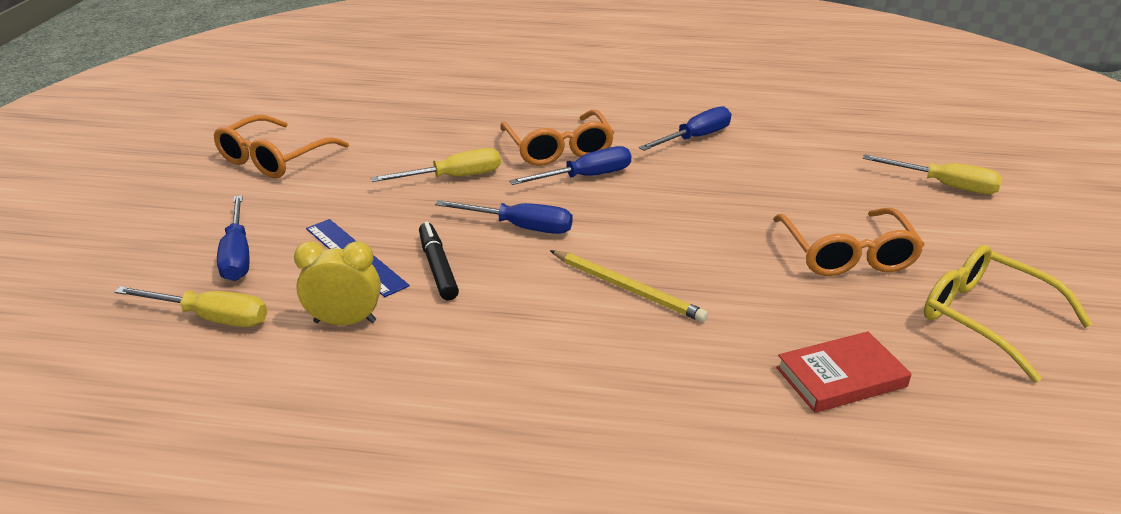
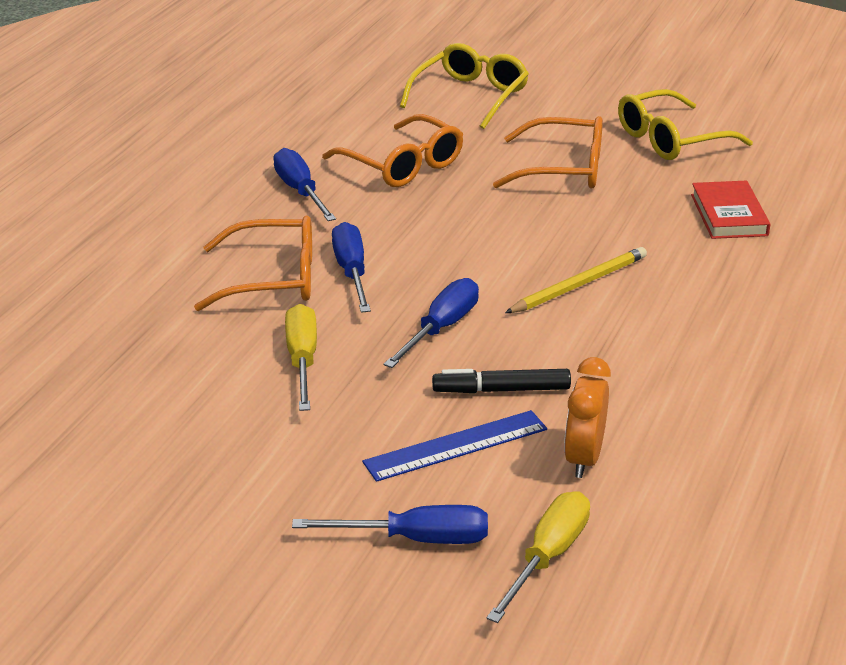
camera: 75 degrees left, 0 degrees up
orange glasses [214,115,349,178] -> orange glasses moved to [322,114,463,187]
yellow clock [294,241,381,325] -> orange clock [564,357,611,478]
yellow screwdriver [863,154,1002,194] -> yellow glasses [400,43,529,129]

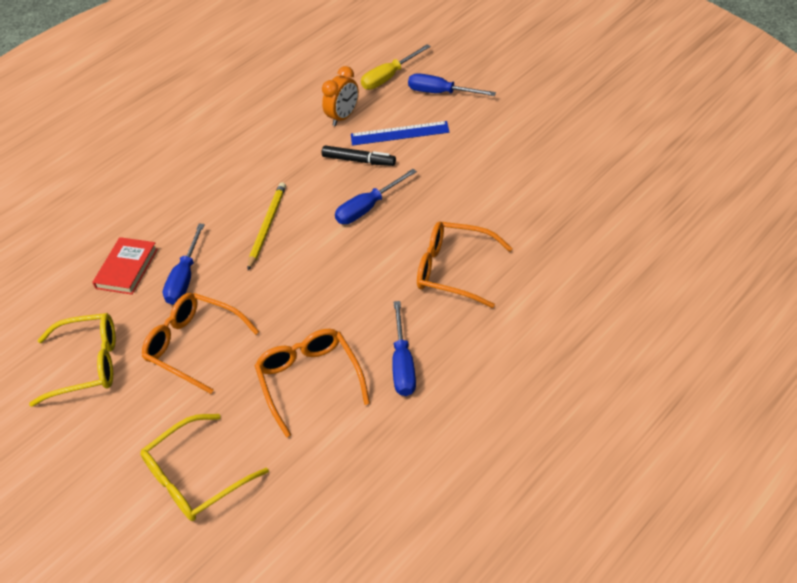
camera: 155 degrees left, 15 degrees up
yellow screwdriver [285,304,317,411] -> none
blue screwdriver [332,222,371,313] -> blue screwdriver moved to [163,224,205,305]
yellow pencil [505,247,647,313] -> yellow pencil turned 120 degrees clockwise [248,182,286,270]

